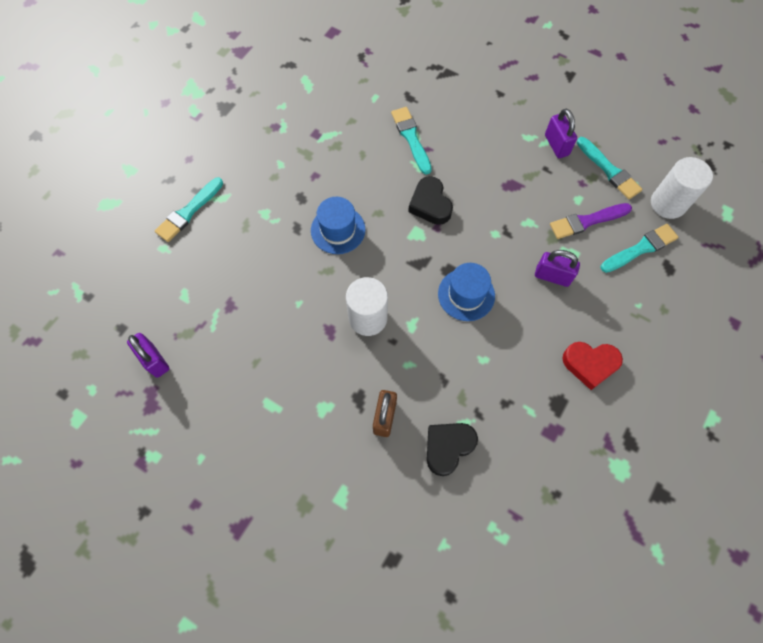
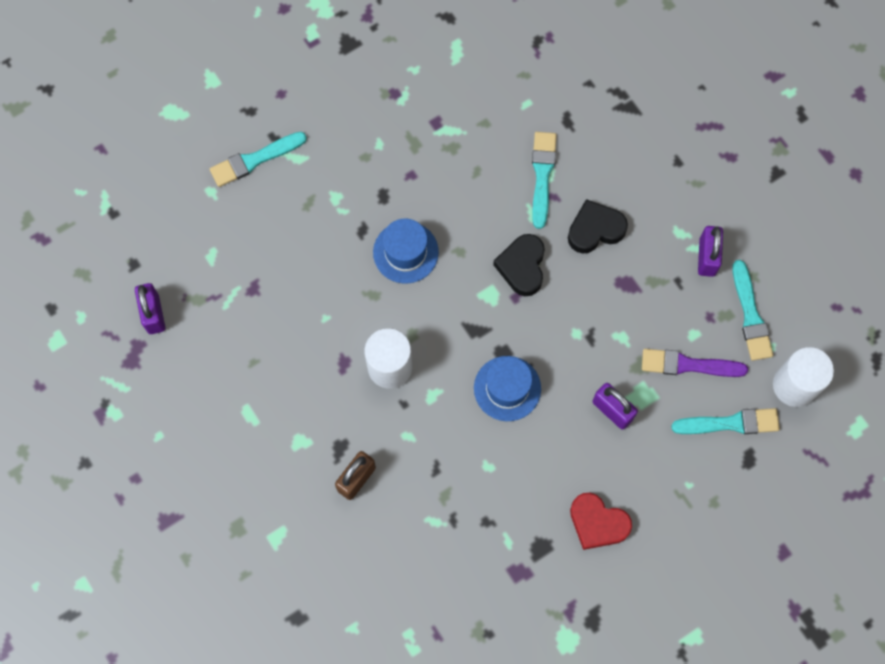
camera: 25 degrees right, 5 degrees up
black heart [427,423,478,476] -> black heart moved to [568,199,628,253]

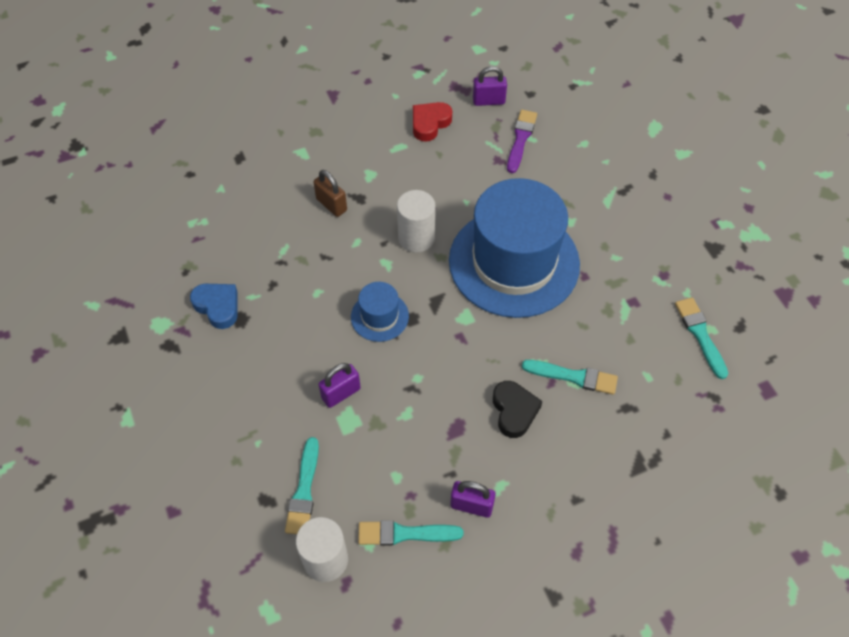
camera: 100 degrees right, 15 degrees down
turquoise brush [210,132,307,187] -> turquoise brush moved to [675,297,728,379]
blue hat [373,219,439,284] -> blue hat [449,178,580,318], size x2.33
black heart [493,234,545,296] -> none
red heart [570,493,632,550] -> red heart moved to [413,102,452,142]
purple brush [642,349,748,377] -> purple brush moved to [507,110,537,173]
none -> blue heart [190,284,238,329]

